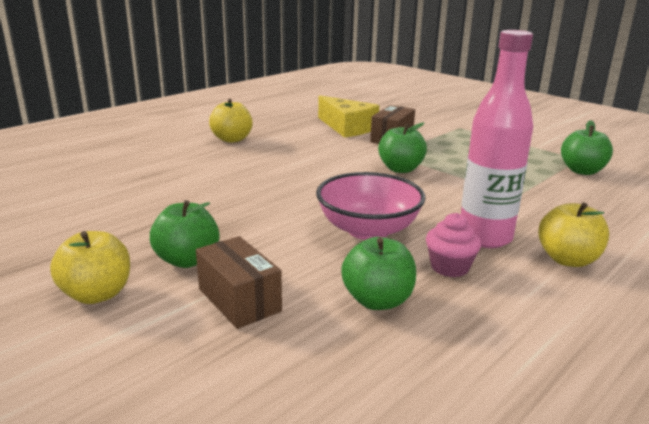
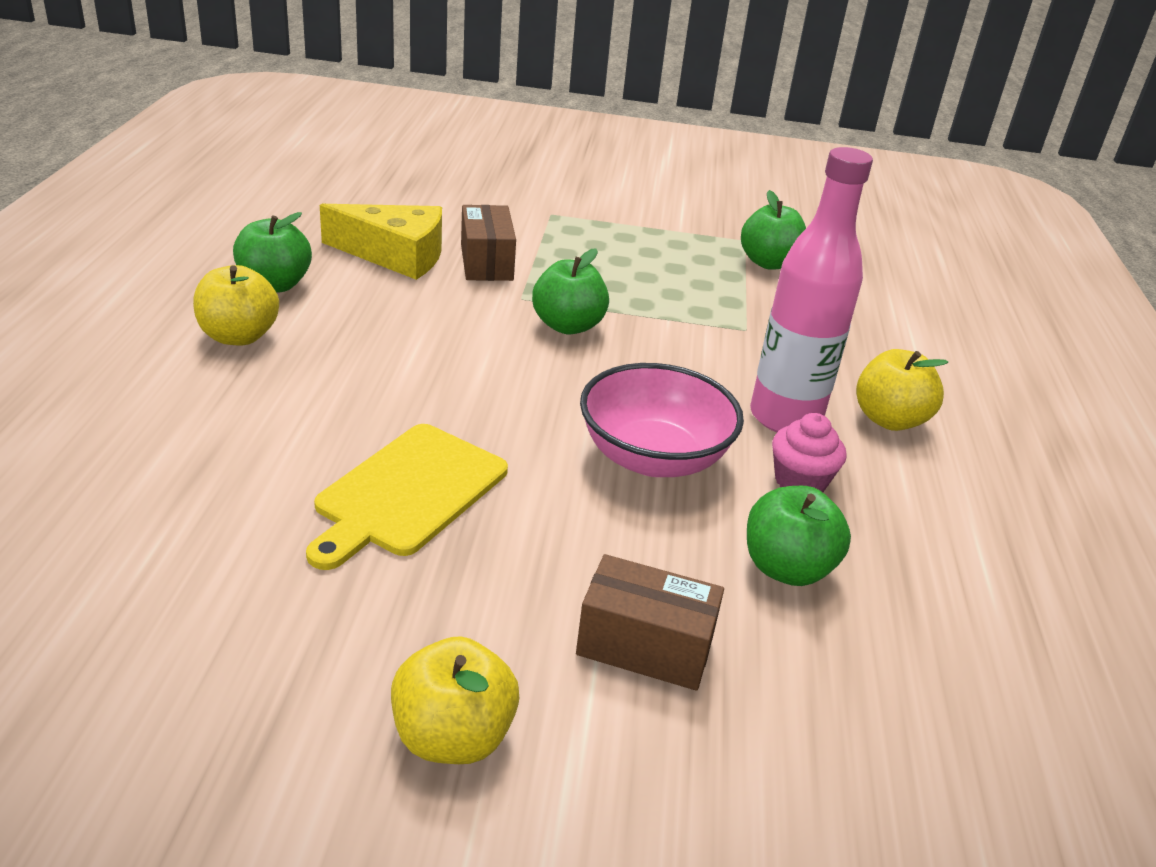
camera: 40 degrees left, 10 degrees up
green apple [150,200,220,268] -> green apple moved to [233,212,312,293]
none -> yellow cutting board [306,424,508,570]

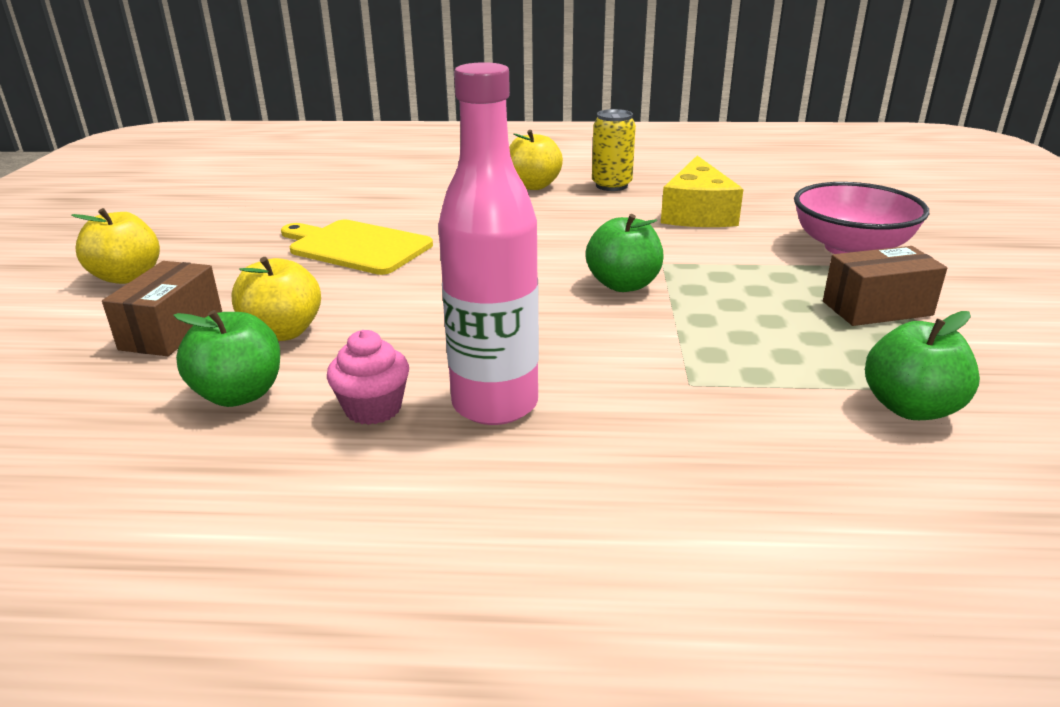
camera: 90 degrees right, 5 degrees down
green apple [233,212,312,293] -> yellow can [592,109,636,191]
brown box [461,205,516,281] -> brown box moved to [823,246,947,326]
pink bowl [580,363,744,477] -> pink bowl moved to [794,182,929,254]
yellow apple [856,349,948,431] -> yellow apple moved to [231,257,321,341]

